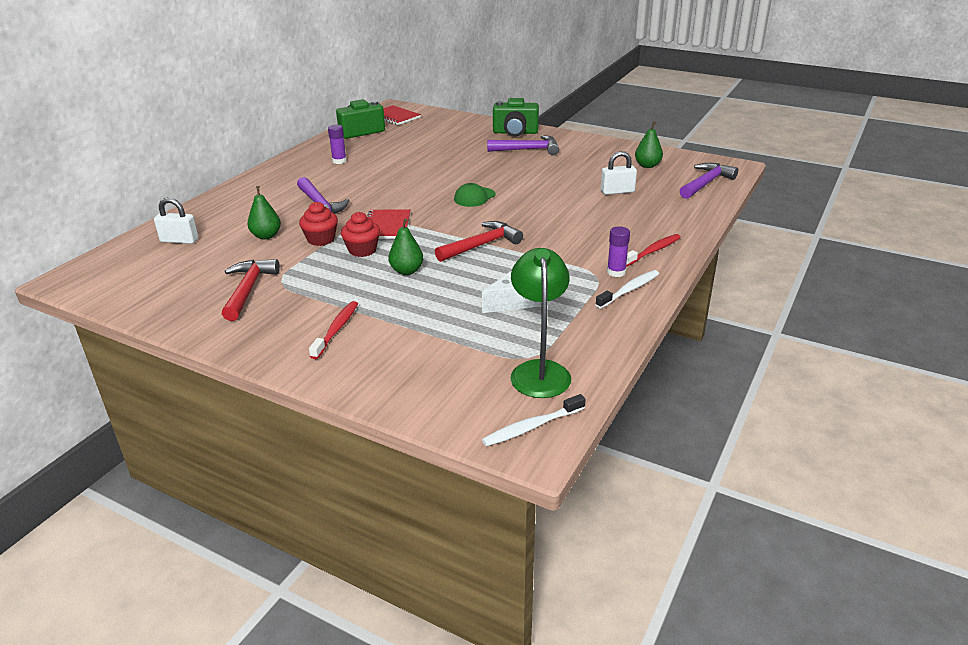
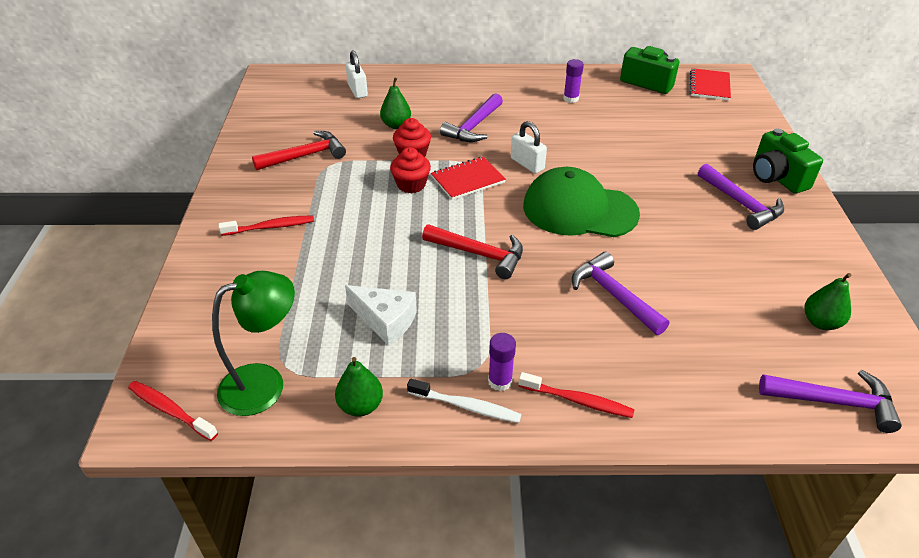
camera: 60 degrees right, 10 degrees up
green pear [388,219,423,275] -> green pear moved to [335,357,383,417]
green cap [454,183,496,207] -> green cap [523,167,640,237], size x2.11
white toothbrush [482,394,586,447] -> red toothbrush [128,381,218,441]
white padlock [601,151,637,195] -> white padlock moved to [511,121,547,173]
none -> purple hammer [572,252,669,335]

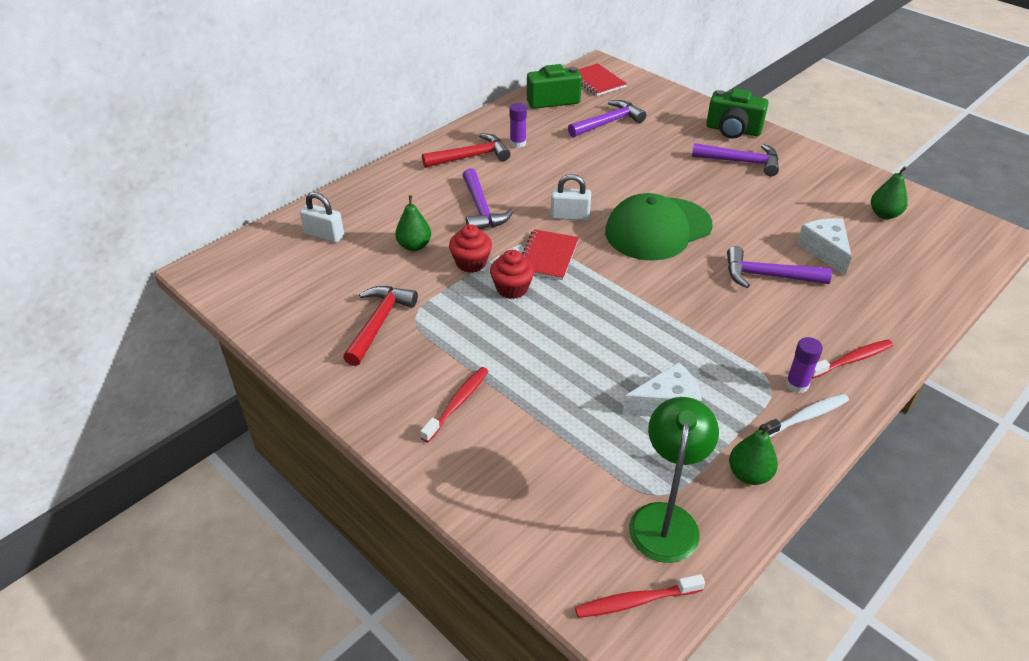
camera: 45 degrees left, 0 degrees up
red hammer [422,224,523,279] -> red hammer moved to [422,133,511,168]
purple hammer [759,370,902,433] -> purple hammer moved to [568,100,646,137]
none -> white cheese [797,218,852,276]

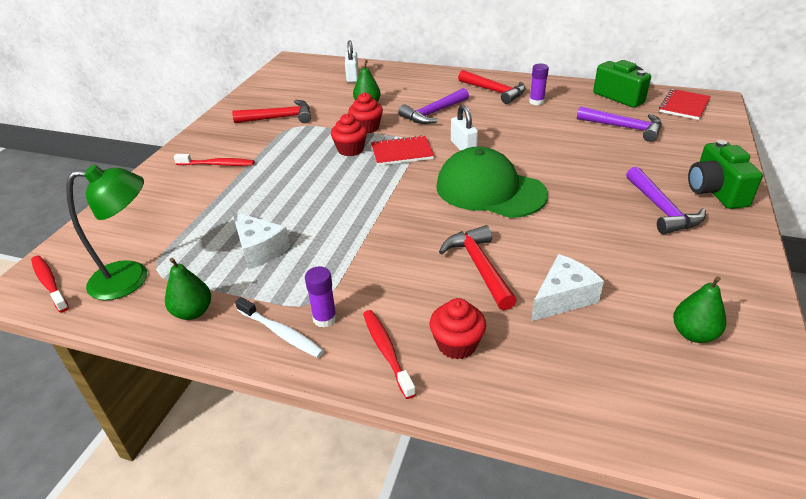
camera: 65 degrees right, 5 degrees down
purple hammer [727,246,832,288] -> red hammer [439,225,517,310]
red toothbrush [812,340,893,379] -> red toothbrush turned 150 degrees counterclockwise [363,310,416,399]
none -> red cupcake [430,298,486,359]

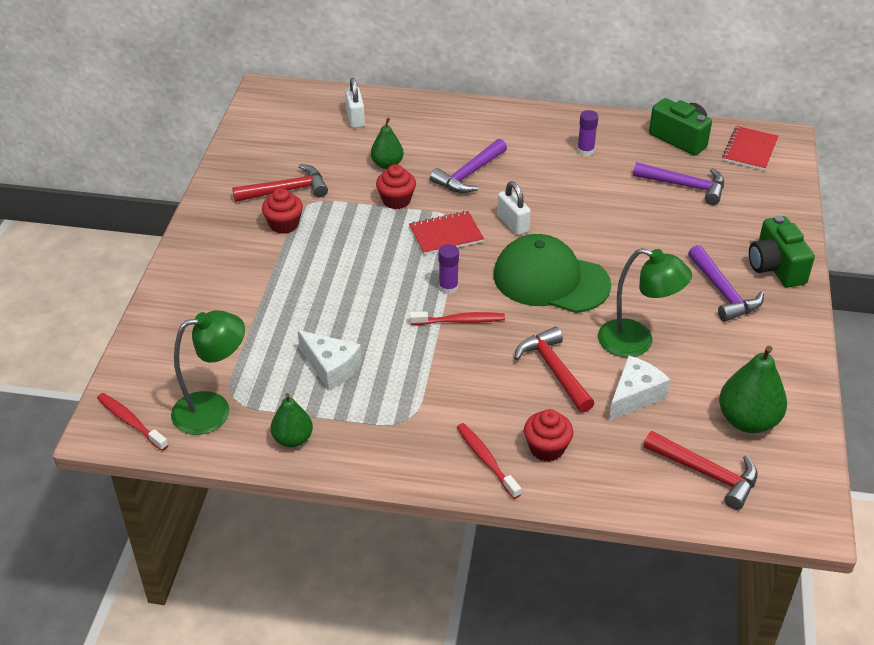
camera: 10 degrees left, 5 degrees up
red toothbrush [174,154,254,166] -> red toothbrush moved to [410,311,505,325]
white toothbrush [235,297,324,358] -> none
purple glue stick [305,267,337,328] -> purple glue stick moved to [438,244,459,294]
red cupcake [331,113,367,156] -> red cupcake moved to [262,188,303,234]
red hammer [458,70,526,104] -> red hammer moved to [644,431,757,510]
green pear [673,276,726,343] -> green pear [719,346,787,433], size x1.59
none -> green lamp [598,248,692,357]

